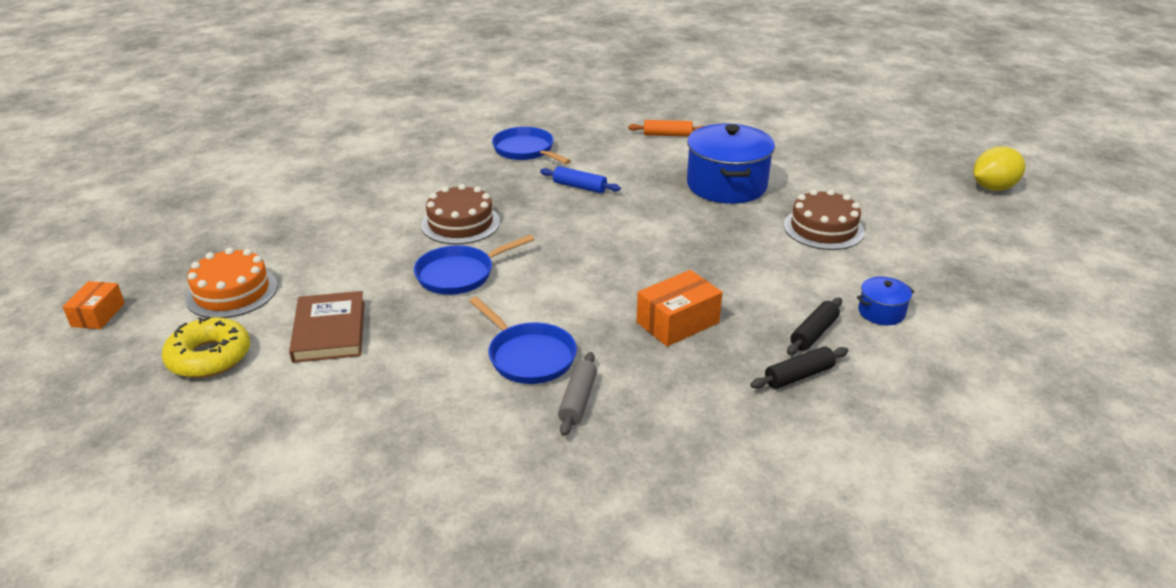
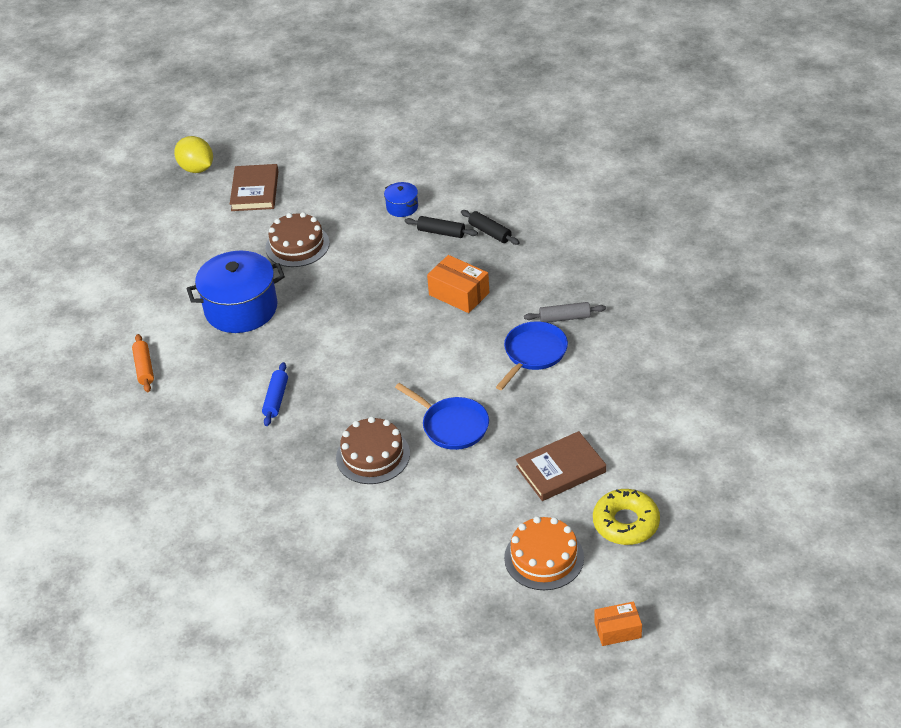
camera: 105 degrees left, 10 degrees up
blue pan [492,127,571,164] -> none
none -> brown book [230,164,278,211]

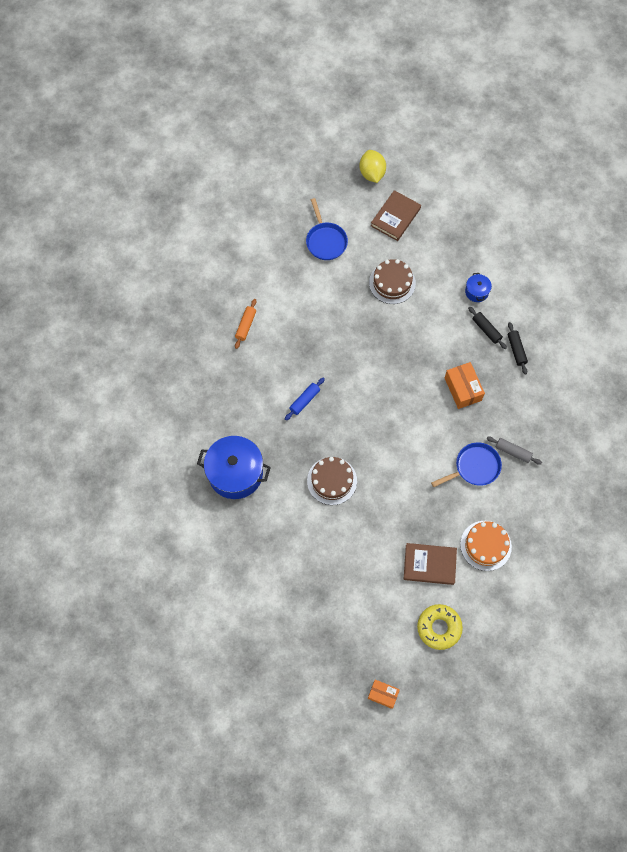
camera: 30 degrees right, 25 degrees up
blue pot [186,251,285,333] -> blue pot moved to [197,436,271,499]
blue pan [395,383,489,450] -> blue pan moved to [306,198,348,260]
orange cake [504,516,584,590] -> orange cake moved to [460,521,512,571]

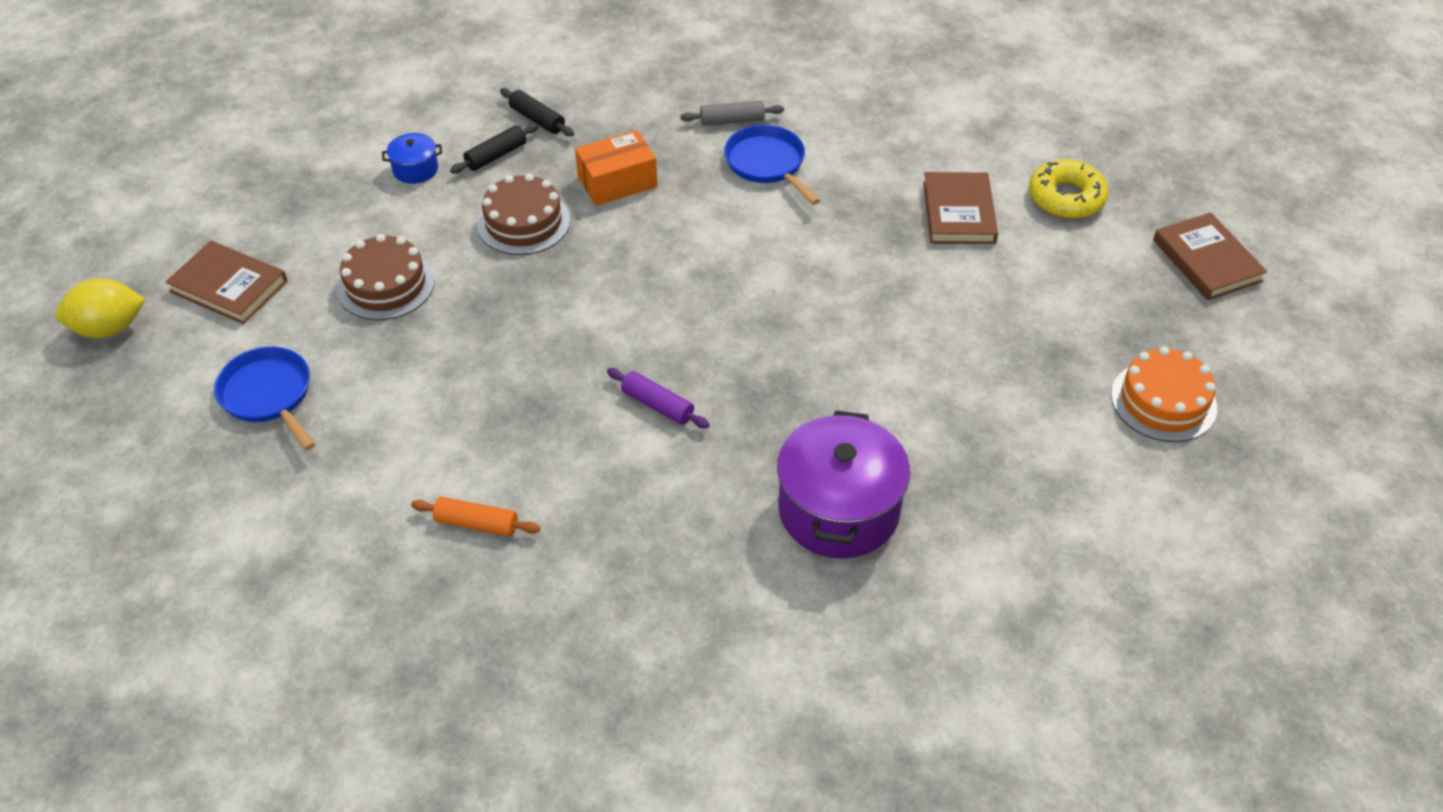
camera: 95 degrees left, 20 degrees down
blue pot [197,436,271,499] -> purple pot [777,410,910,559]
blue rolling pin [285,378,325,420] -> purple rolling pin [607,368,710,428]
blue pan [306,198,348,260] -> blue pan turned 105 degrees counterclockwise [214,347,315,450]
brown cake [307,457,357,505] -> brown cake moved to [477,173,570,255]
orange box [368,679,400,709] -> brown book [1153,212,1267,300]
orange cake [460,521,512,571] -> orange cake moved to [1111,346,1217,442]
grey rolling pin [486,436,542,465] -> grey rolling pin turned 60 degrees clockwise [680,101,784,126]
black rolling pin [508,322,528,374] -> black rolling pin turned 60 degrees clockwise [500,88,574,136]

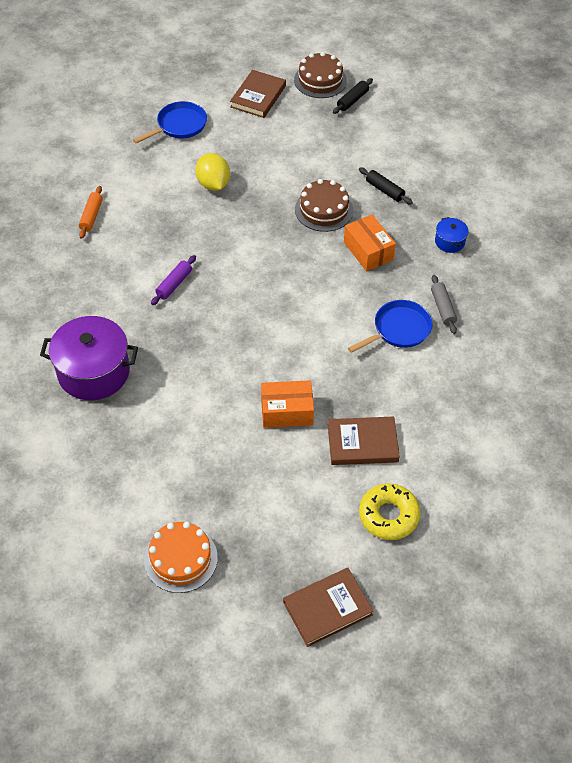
camera: 85 degrees right, 5 degrees up
yellow lemon [56,278,146,338] -> yellow lemon moved to [195,153,230,191]
brown cake [337,234,435,320] -> brown cake moved to [294,52,347,98]
blue pot [382,133,442,184] -> blue pot moved to [435,217,469,253]
black rolling pin [500,88,574,136] -> black rolling pin moved to [333,78,373,114]
none -> orange box [261,380,314,428]

